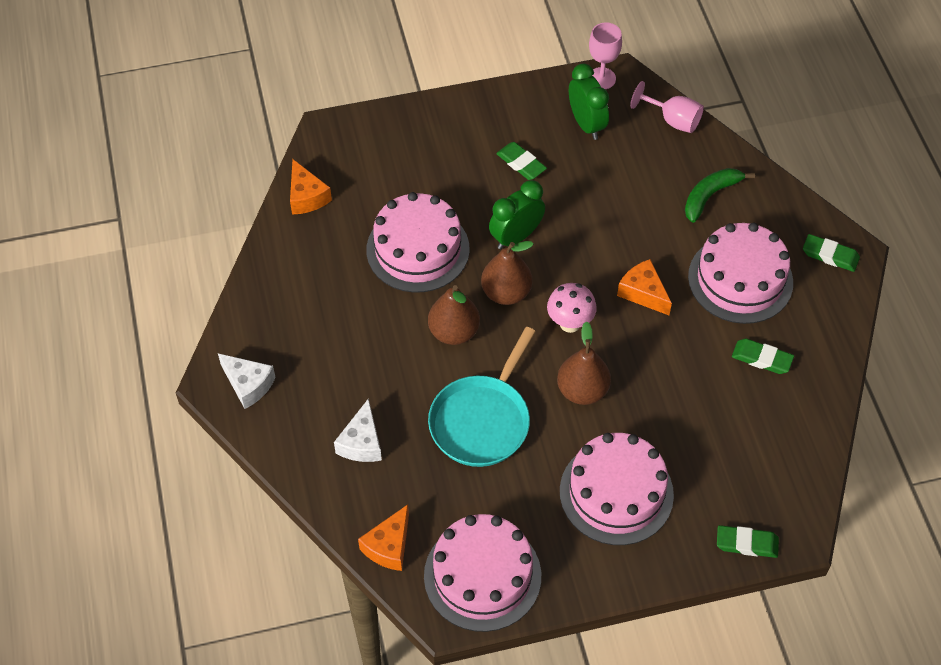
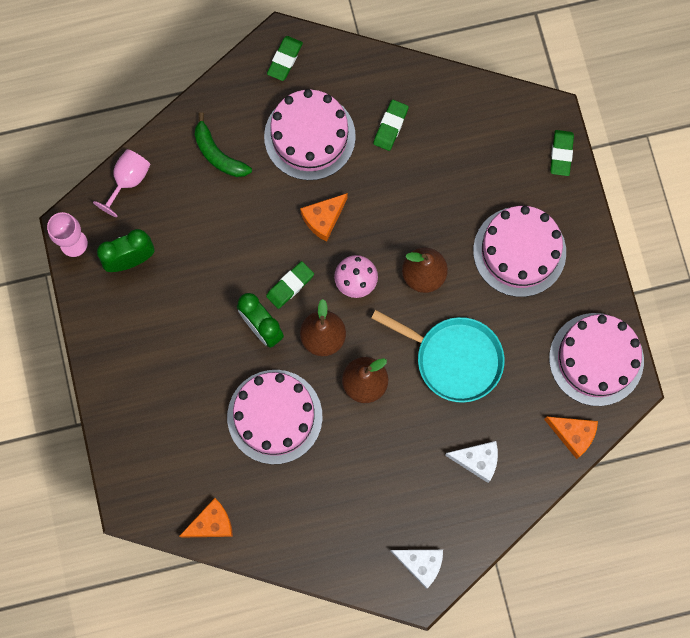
camera: 90 degrees left, 20 degrees up
white cheese [218,353,276,409] -> white cheese turned 75 degrees clockwise [391,550,443,589]
green eraser [496,142,547,180] -> green eraser moved to [266,261,314,309]

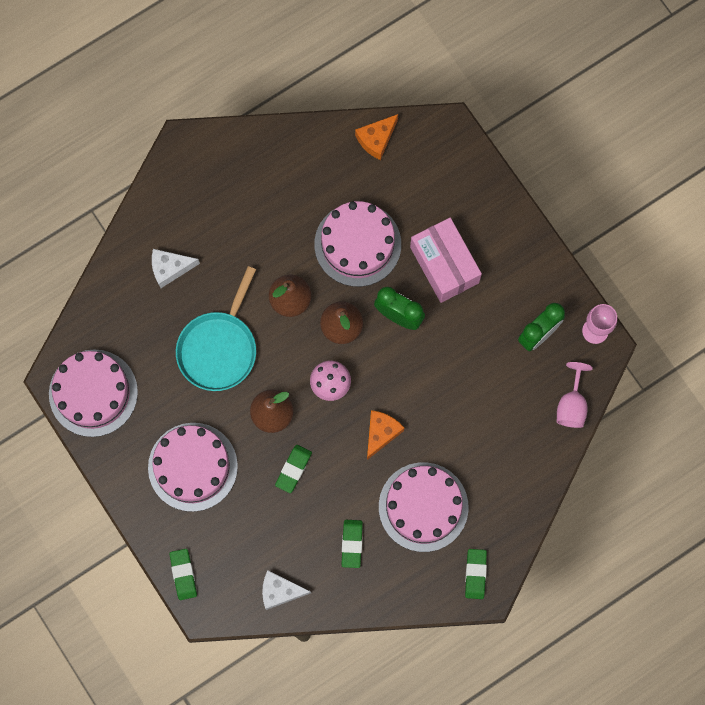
camera: 160 degrees right, 0 degrees up
green banana [194,112,252,177] -> none
green eraser [266,261,314,309] -> green eraser moved to [275,445,312,493]
turquoise pan [371,310,505,403] -> turquoise pan turned 75 degrees counterclockwise [176,266,256,391]
white cheese [391,550,443,589] -> white cheese moved to [262,570,311,610]
orange cheese [544,417,598,459] -> none
none -> pink box [410,218,482,303]

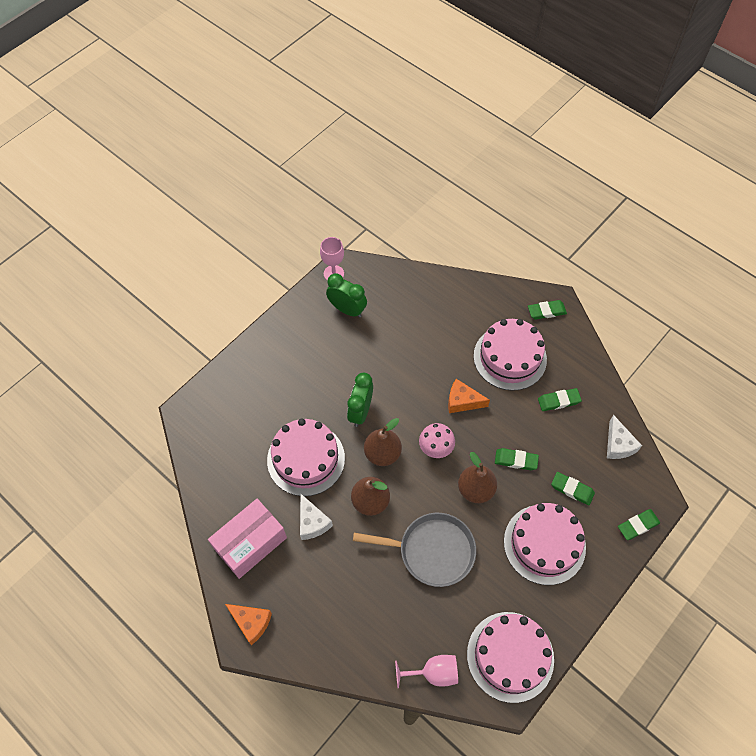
camera: 105 degrees left, 15 degrees down
white cheese [152,249,200,288] -> white cheese moved to [300,493,333,540]
turquoise pan [176,266,256,391] -> grey pan [353,513,476,587]
orange cheese [355,114,398,160] -> orange cheese moved to [225,604,272,645]
pink box [410,218,482,303] -> pink box moved to [208,499,287,579]
pink goblet [557,362,593,428] -> pink goblet moved to [395,655,458,689]
none -> green eraser [551,472,595,506]

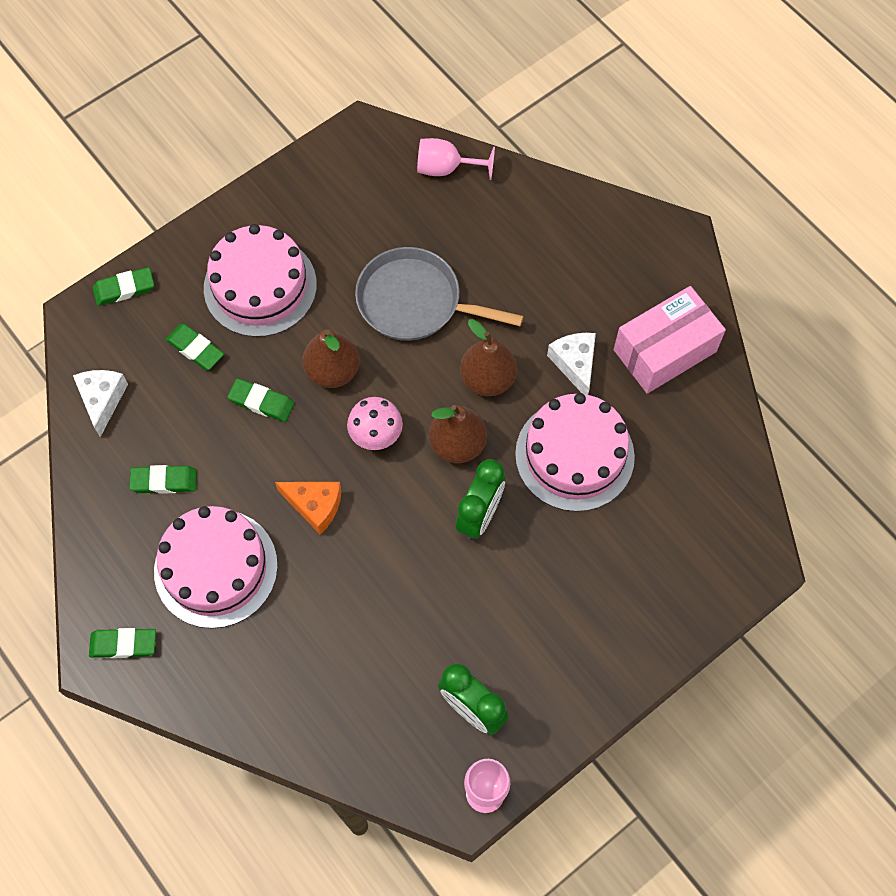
camera: 170 degrees left, 5 degrees up
orange cheese [225,604,272,645] -> none
pink cake [467,612,554,703] -> none

